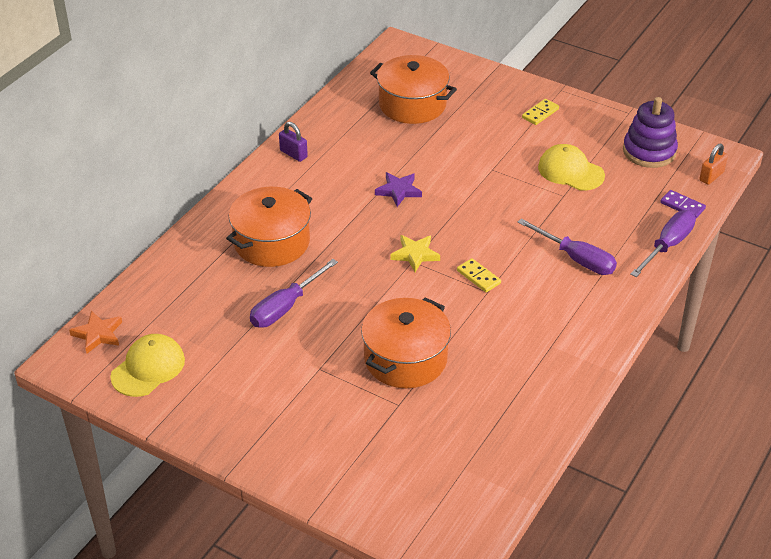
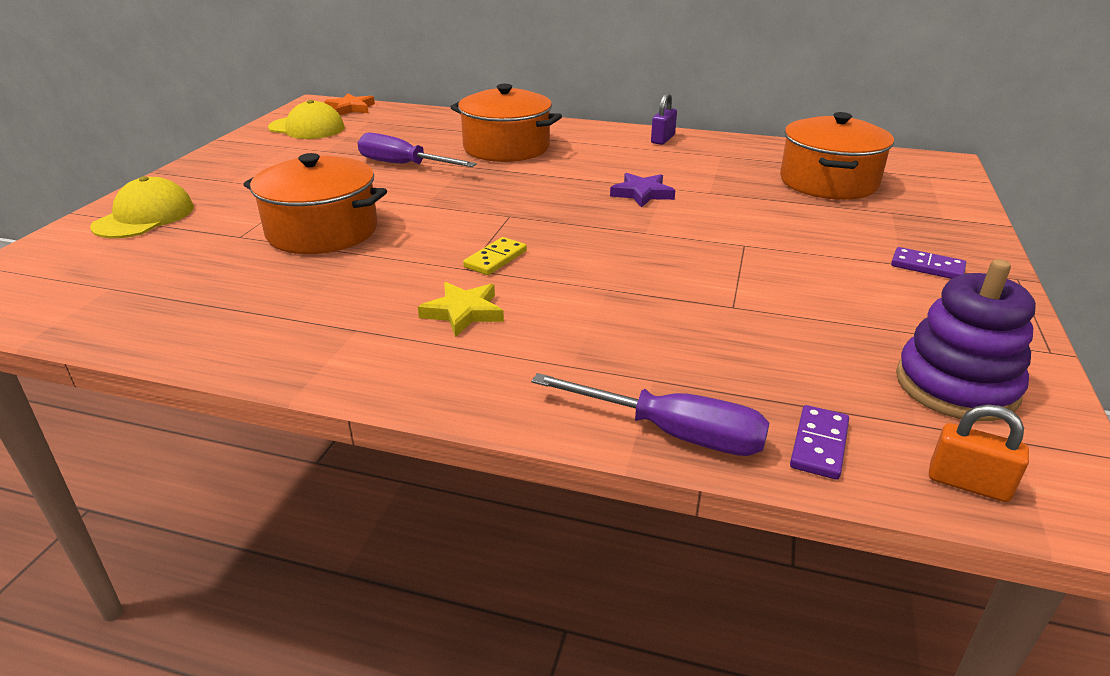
camera: 75 degrees right, 10 degrees down
yellow star [390,235,440,272] -> yellow star moved to [418,282,504,337]
purple screwdriver [517,218,617,275] -> none
yellow domino [522,99,559,125] -> purple domino [891,247,966,279]
yellow cap [538,144,605,191] -> yellow cap moved to [90,176,194,238]

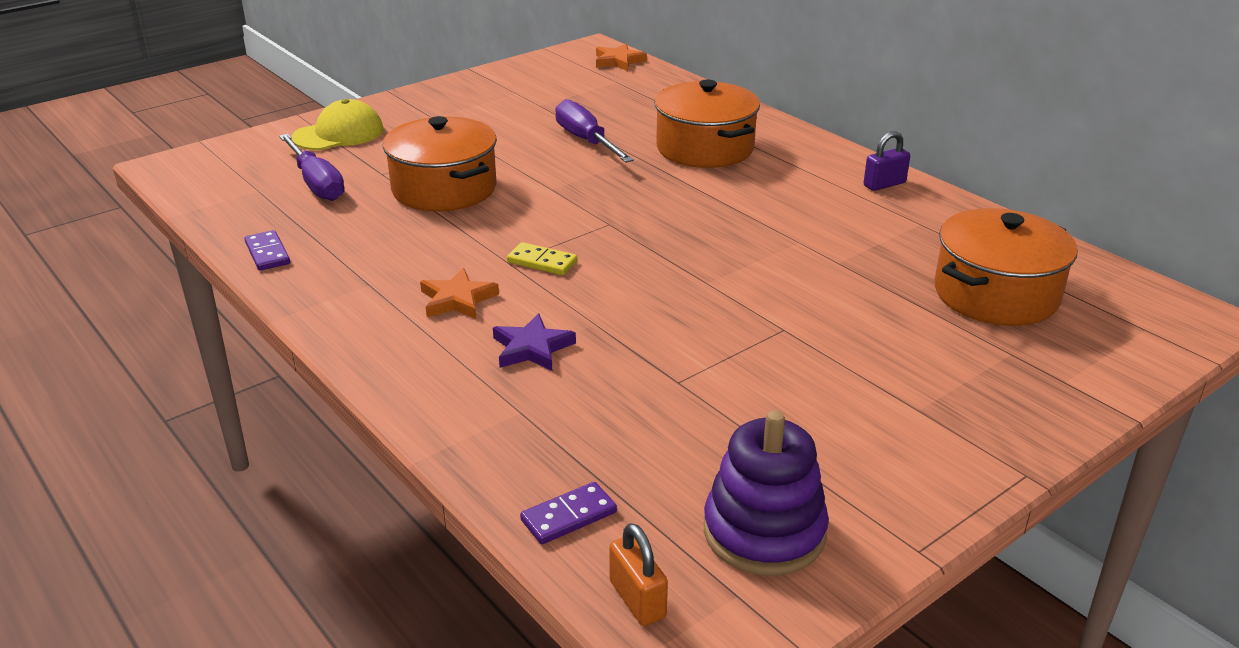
camera: 35 degrees right, 0 degrees up
yellow cap [268,100,345,139] -> none
yellow star [418,282,504,337] -> orange star [420,268,499,319]
yellow domino [463,237,527,275] -> yellow domino turned 45 degrees clockwise [507,242,578,275]
purple screwdriver [531,373,769,456] -> purple screwdriver moved to [279,134,345,201]
purple star [610,173,675,208] -> purple star moved to [493,313,576,371]
purple domino [891,247,966,279] -> purple domino moved to [245,230,290,271]

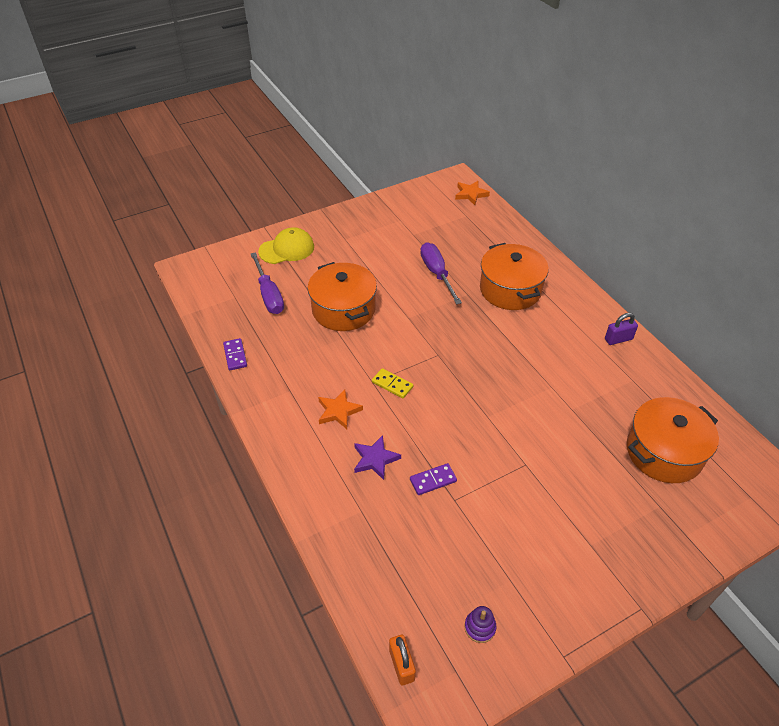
camera: 10 degrees right, 15 degrees up
purple domino [520,482,617,544] -> purple domino moved to [410,463,457,495]
purple stacking toy [704,410,829,576] -> purple stacking toy [464,606,497,643], size x0.46

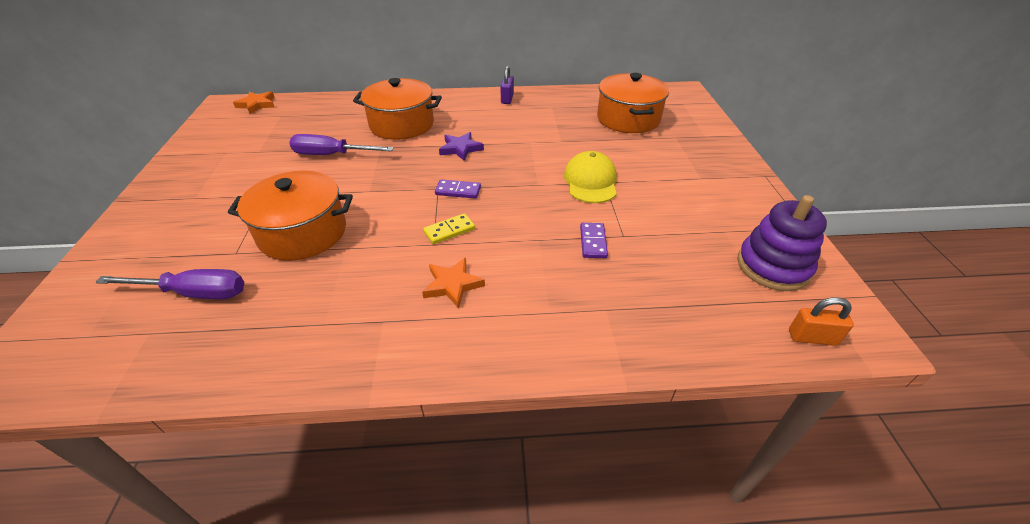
camera: 65 degrees left, 5 degrees down
purple domino [223,338,247,370] -> purple domino moved to [435,179,481,199]
yellow cap [258,227,314,264] -> yellow cap moved to [564,151,617,203]
purple star [354,435,401,480] -> purple star moved to [439,132,484,161]
purple stacking toy [464,606,497,643] -> purple stacking toy [737,195,827,291], size x2.17

